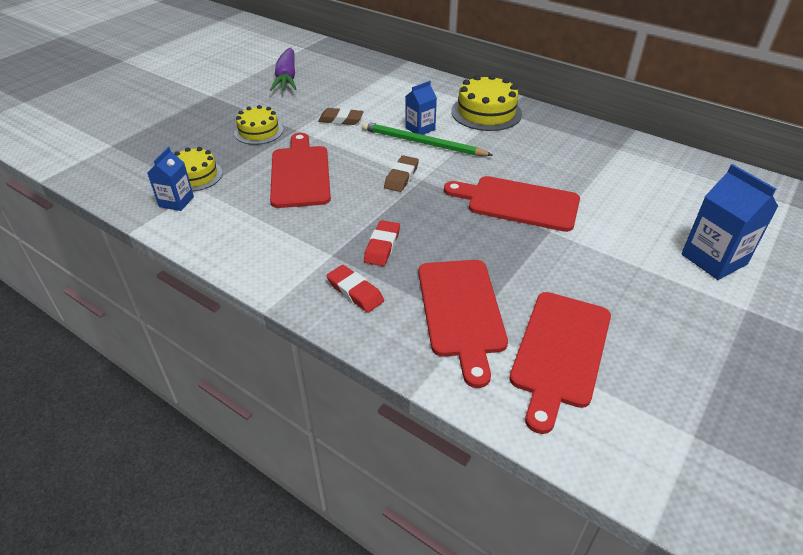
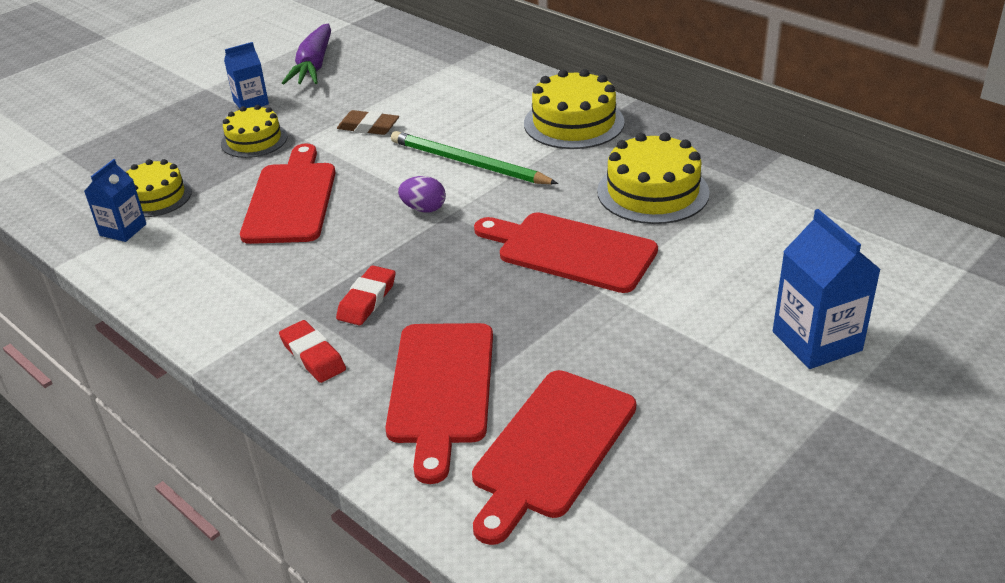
camera: 10 degrees right, 5 degrees down
brown eraser [384,155,419,192] -> purple egg [398,176,446,213]
blue carton [405,81,437,135] -> blue carton moved to [224,42,269,108]
none -> yellow cake [597,133,710,224]

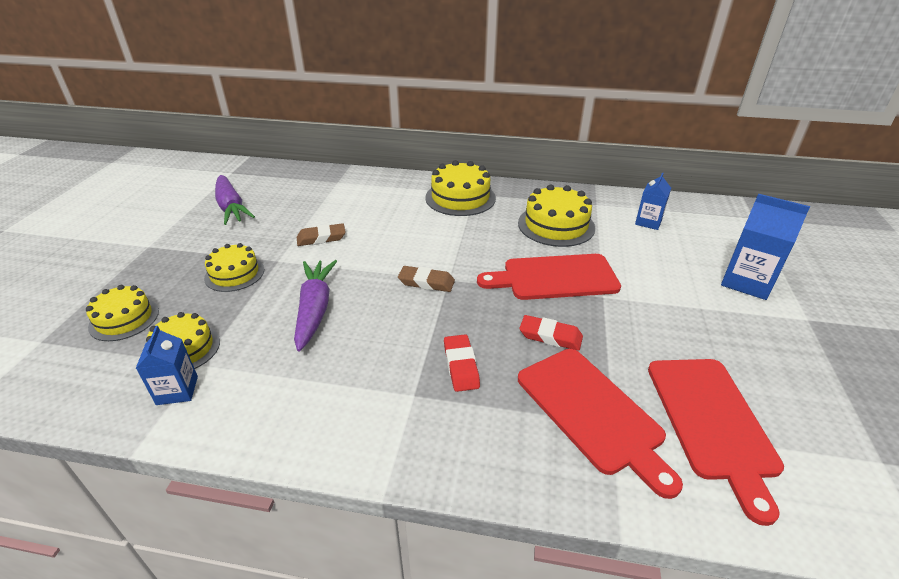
camera: 35 degrees left, 0 degrees up
blue carton [224,42,269,108] -> blue carton moved to [635,172,671,230]
red cutting board [240,144,336,244] -> purple carrot [294,260,337,352]
red eraser [279,320,346,383] -> red eraser moved to [520,315,583,351]
green pencil [391,131,558,184] -> none
purple egg [398,176,446,213] -> brown eraser [398,266,455,292]
none -> yellow cake [86,285,159,341]

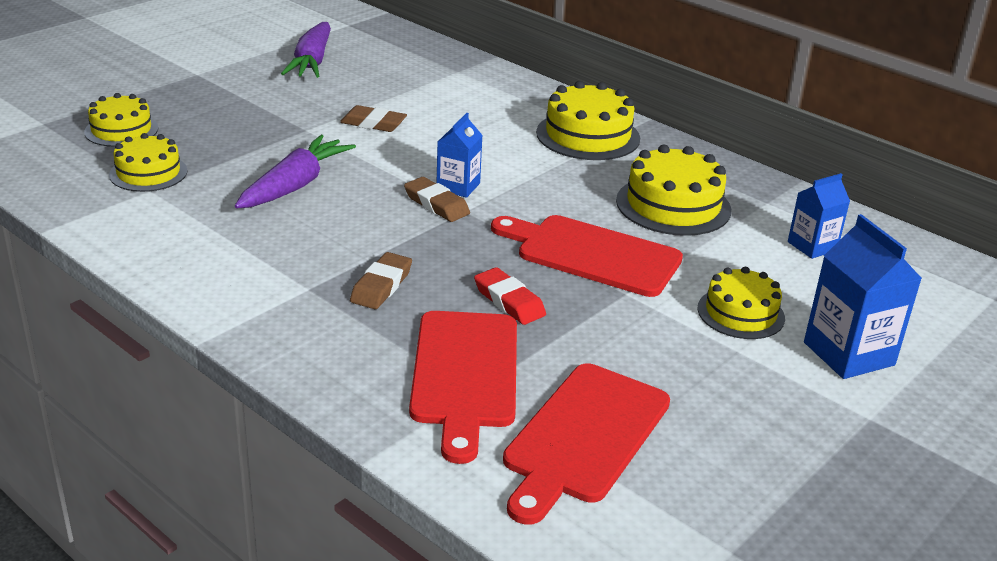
camera: 30 degrees right, 5 degrees down
blue carton [136,326,198,405] -> blue carton moved to [436,113,483,198]
yellow cake [204,243,264,292] -> yellow cake moved to [698,267,785,339]
red eraser [444,334,480,392] -> brown eraser [350,252,412,309]

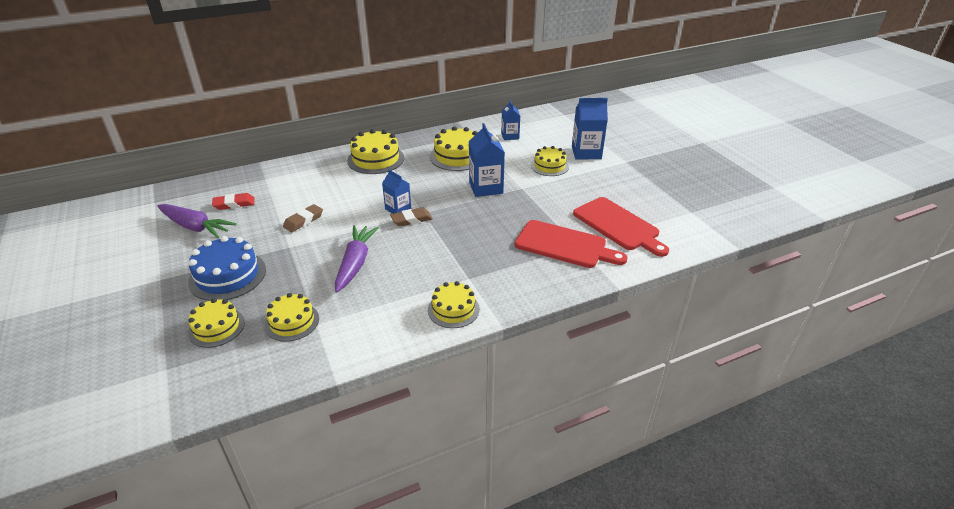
camera: 65 degrees left, 5 degrees up
purple carrot [235,135,356,208] -> purple carrot turned 45 degrees clockwise [335,225,379,293]
brown eraser [350,252,412,309] -> none
red eraser [474,267,546,325] -> red eraser moved to [212,193,254,210]
red cutting board [491,215,683,297] -> blue carton [469,123,505,197]
none -> blue cake [188,236,266,301]
none -> yellow cake [428,281,480,328]

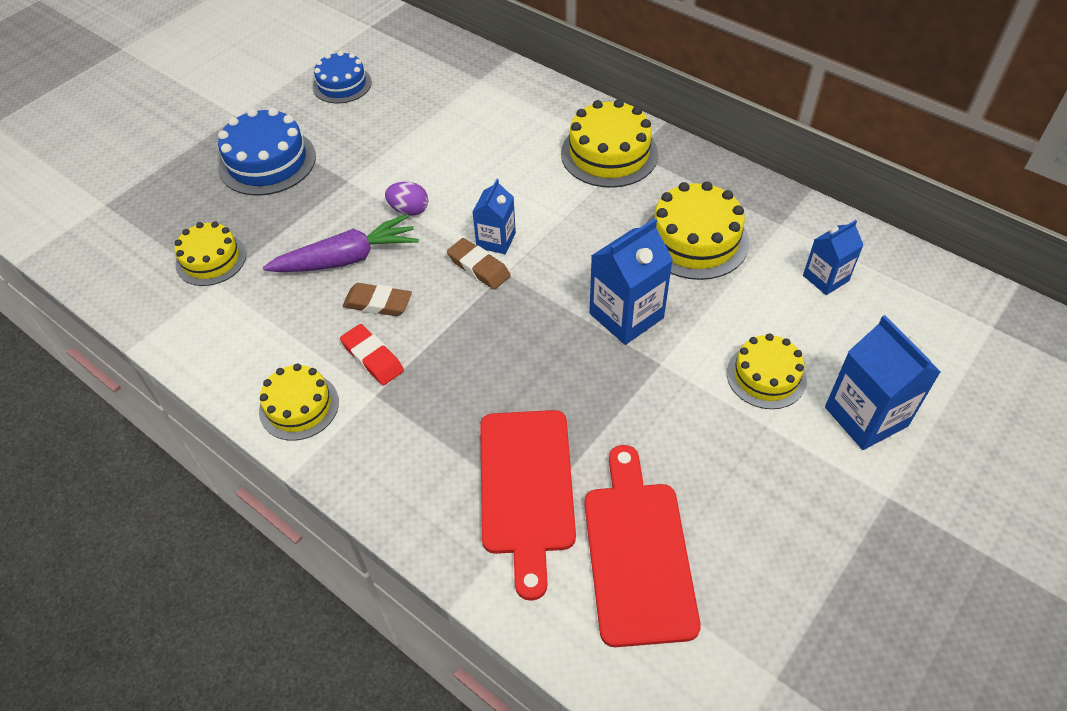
camera: 65 degrees right, 15 degrees up
purple carrot [157,204,237,238] -> blue cake [313,51,372,103]
yellow cake [188,298,245,348] -> none
red eraser [212,193,254,210] -> red eraser moved to [340,324,404,385]
brown eraser [283,204,323,232] -> brown eraser moved to [342,283,412,316]
red cutting board [573,197,669,257] -> red cutting board turned 150 degrees clockwise [585,445,701,647]
none -> purple egg [385,182,428,216]

